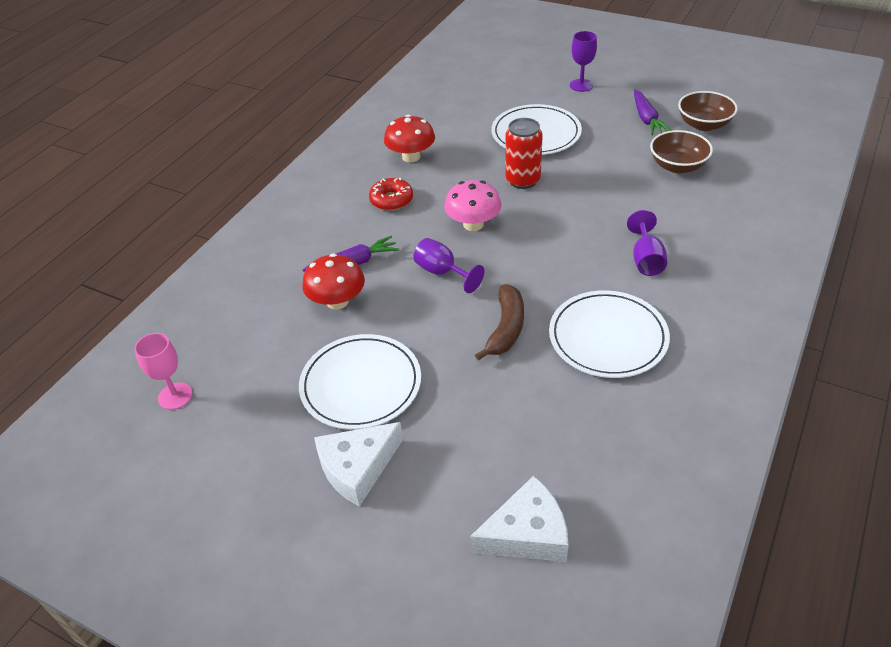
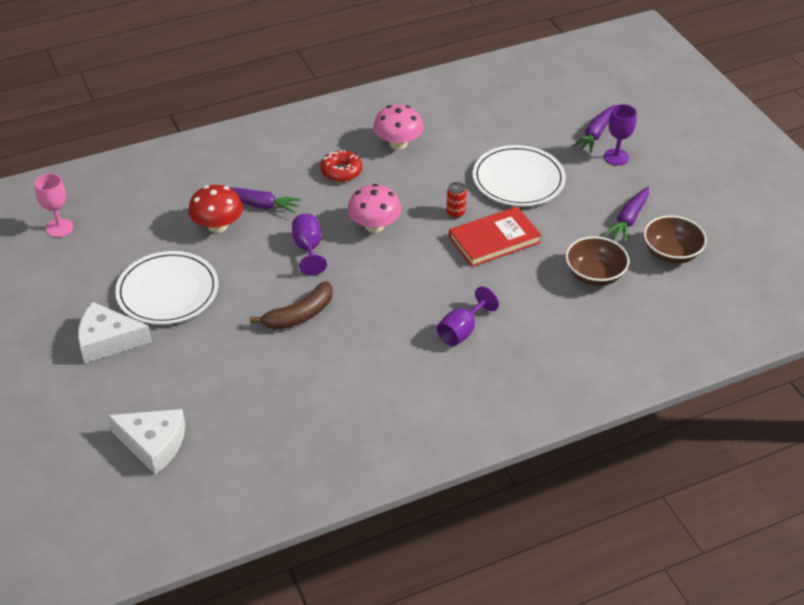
camera: 35 degrees right, 0 degrees up
red mushroom [384,115,435,162] -> pink mushroom [373,105,424,150]
red can [505,118,543,189] -> red can [446,182,467,218], size x0.54
white plate [549,290,670,378] -> none
none -> red book [449,206,542,267]
none -> purple carrot [572,105,615,153]

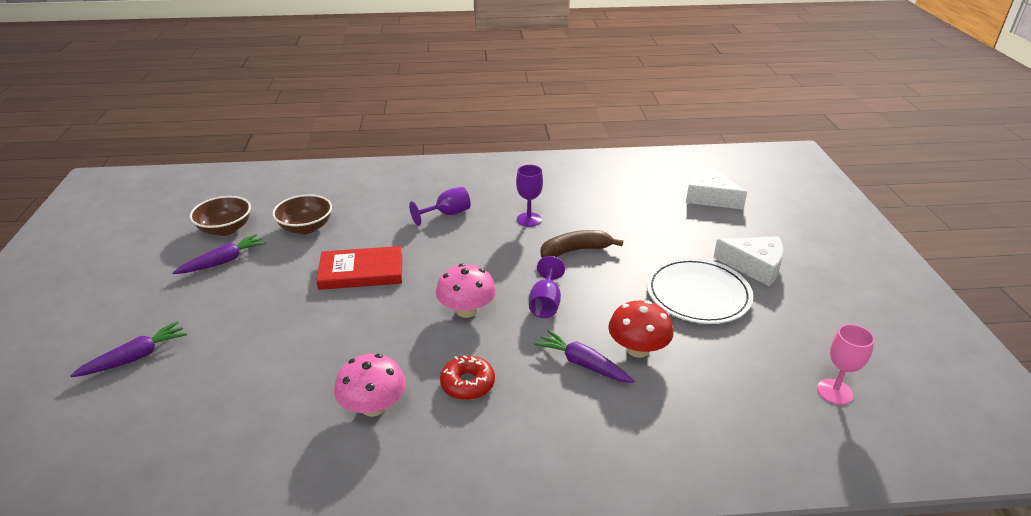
camera: 160 degrees left, 10 degrees down
red can [446,182,467,218] -> none
white plate [473,145,566,206] -> none
purple goblet [604,104,637,165] -> purple goblet moved to [516,165,543,227]

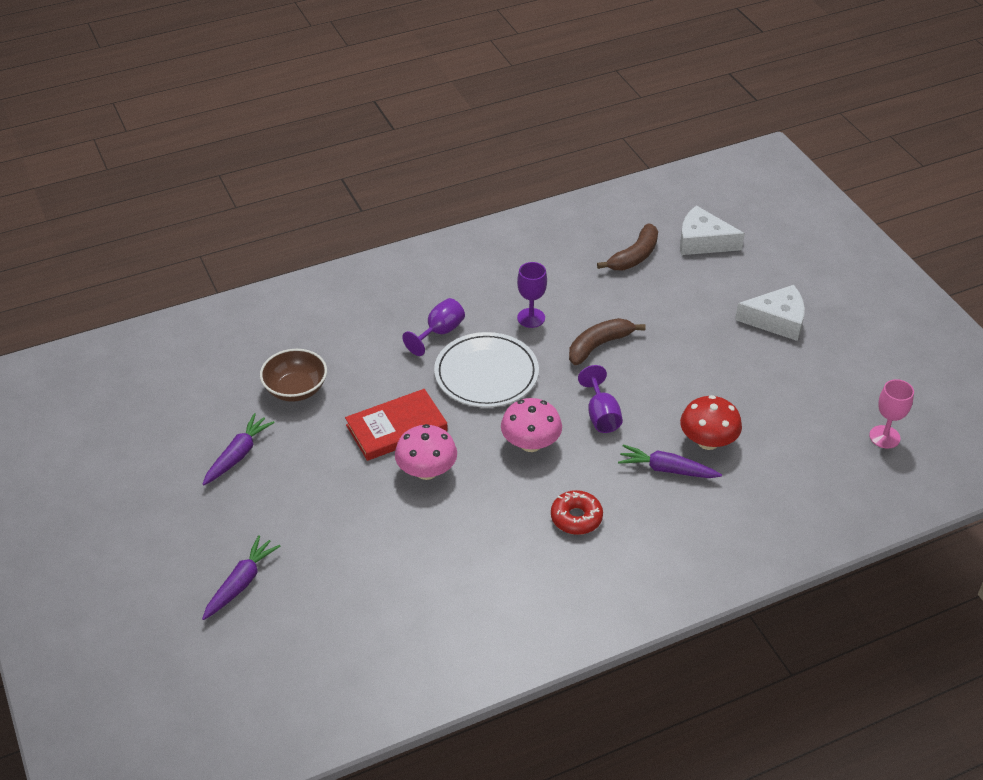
camera: 20 degrees left, 10 degrees up
brown bowl [190,196,251,236] -> none
pink mushroom [334,354,406,417] -> pink mushroom moved to [395,424,457,480]
white plate [647,258,753,324] -> white plate moved to [434,332,539,407]
none -> brown banana [597,223,658,270]

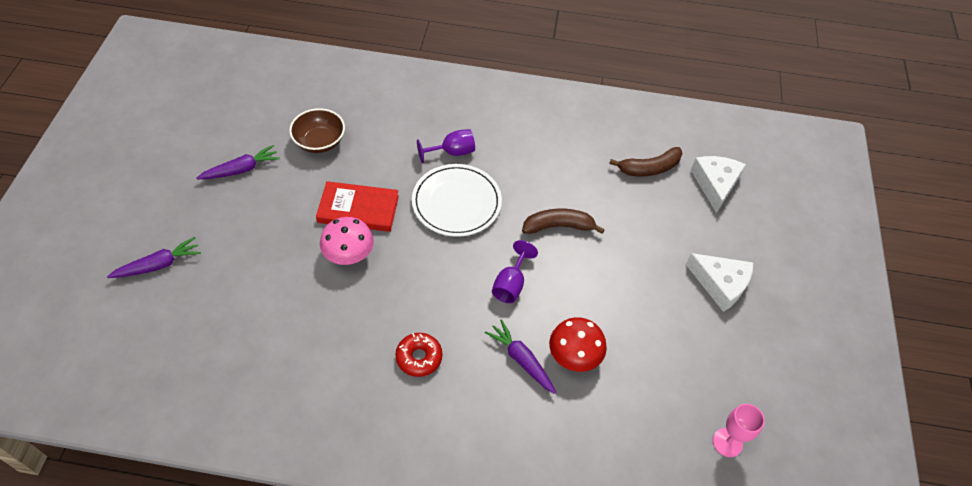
camera: 30 degrees right, 10 degrees up
pink mushroom [501,398,562,452] -> none
purple goblet [517,262,547,328] -> none
white cheese [680,205,745,255] -> white cheese turned 45 degrees clockwise [691,156,746,213]

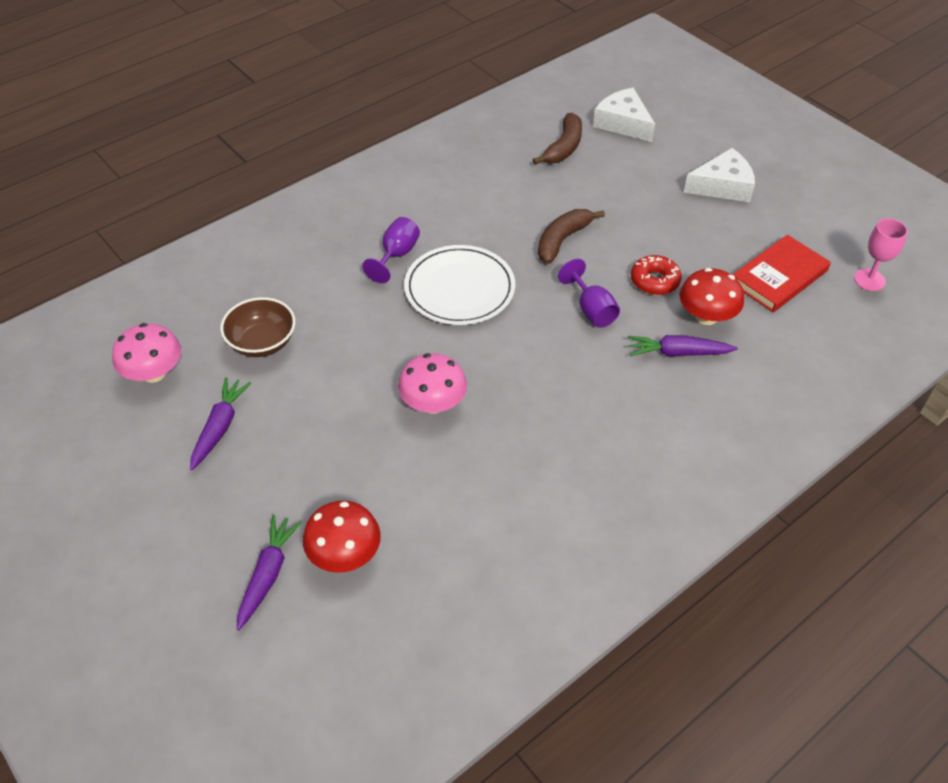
camera: 45 degrees left, 5 degrees down
red book [316,181,399,232] -> red book moved to [732,235,831,313]
red donut [395,333,442,377] -> red donut moved to [631,255,682,295]
none -> pink mushroom [112,323,181,383]
none -> red mushroom [303,501,381,573]

